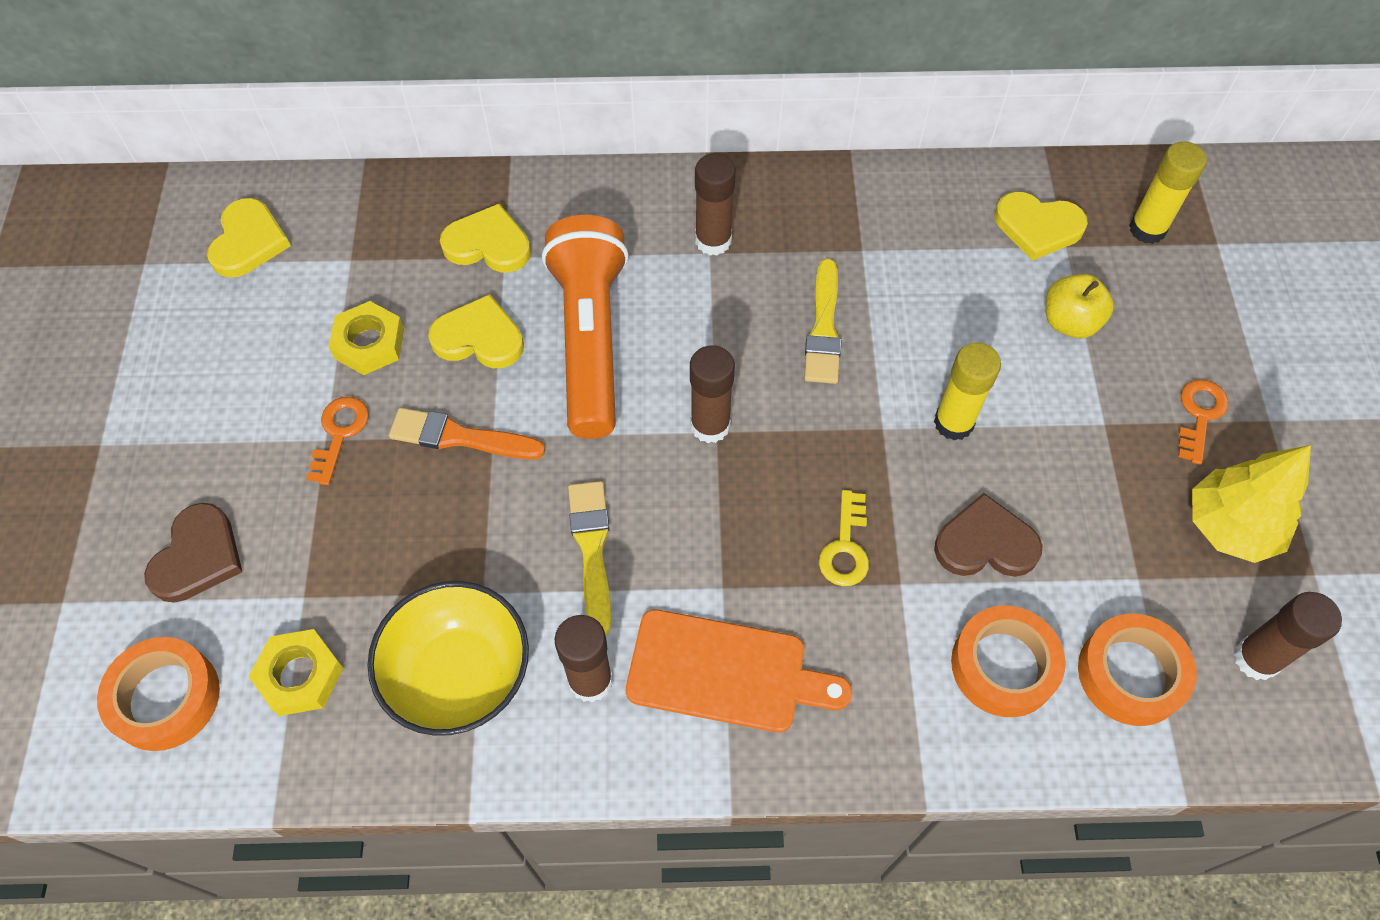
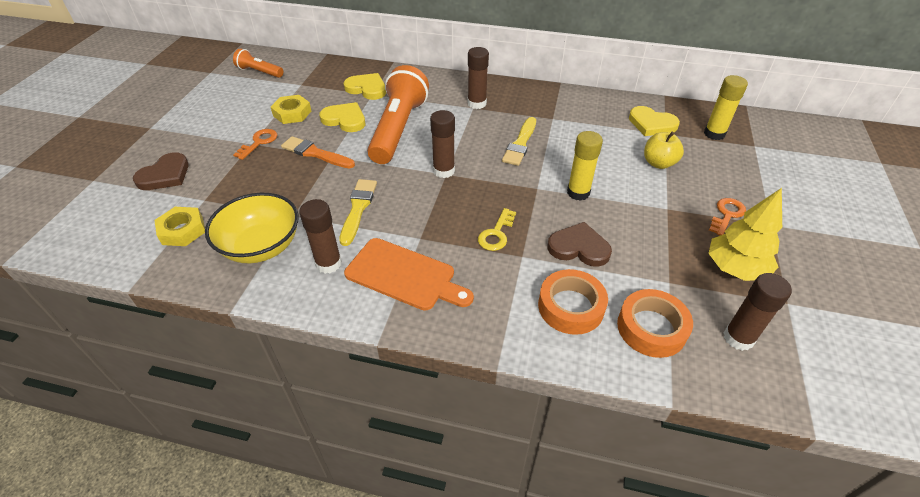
camera: 15 degrees right, 15 degrees down
orange tape [97,637,220,751] -> none
yellow heart [207,198,291,278] -> orange flashlight [233,48,283,78]

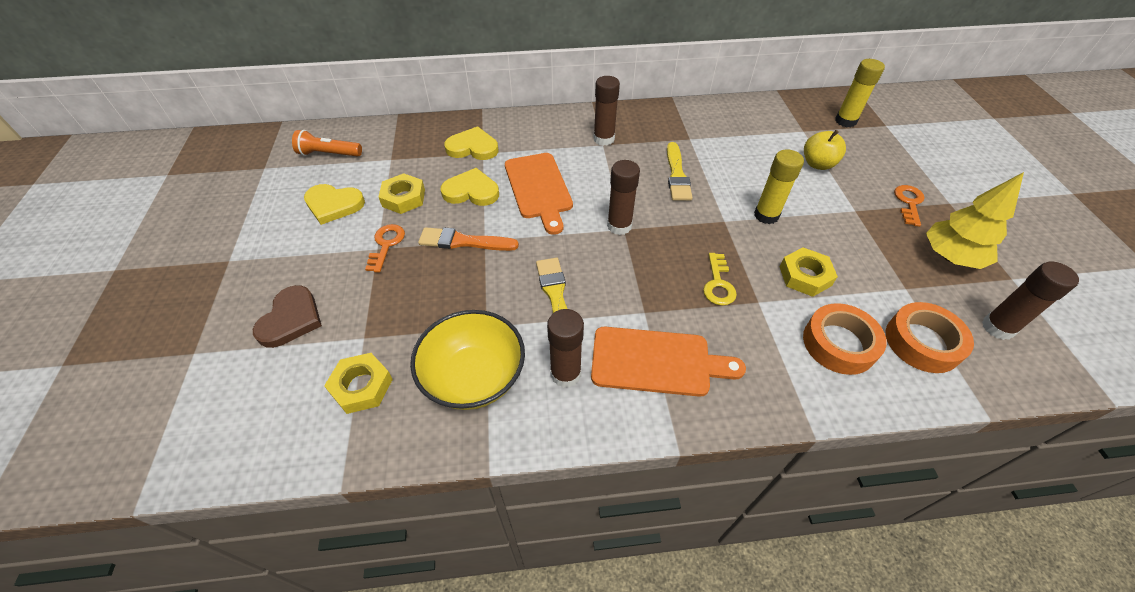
camera: 20 degrees left, 5 degrees up
orange flashlight [367,65,429,164] -> orange cutting board [505,153,573,235]
brown heart [548,222,612,267] -> yellow nut [779,247,838,297]
yellow heart [629,106,680,136] -> yellow heart moved to [304,184,365,225]

